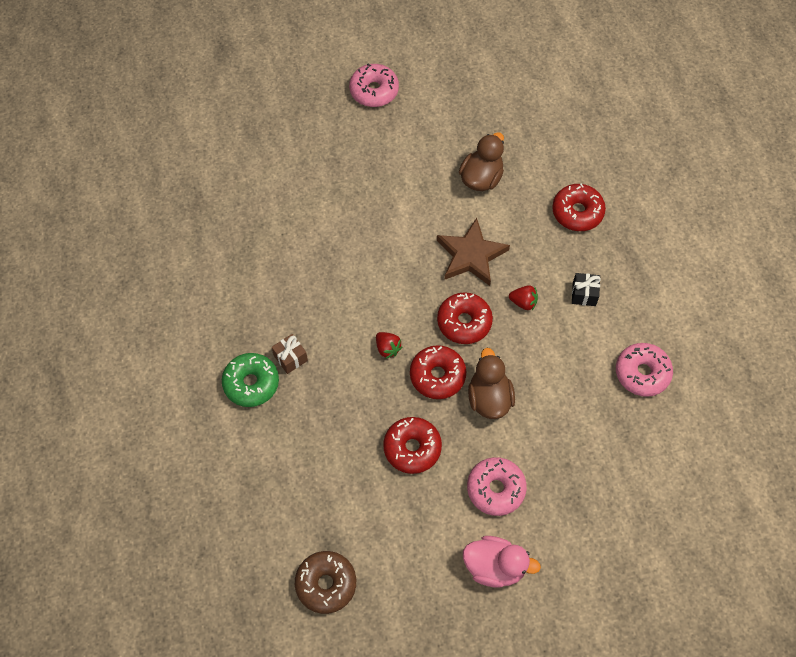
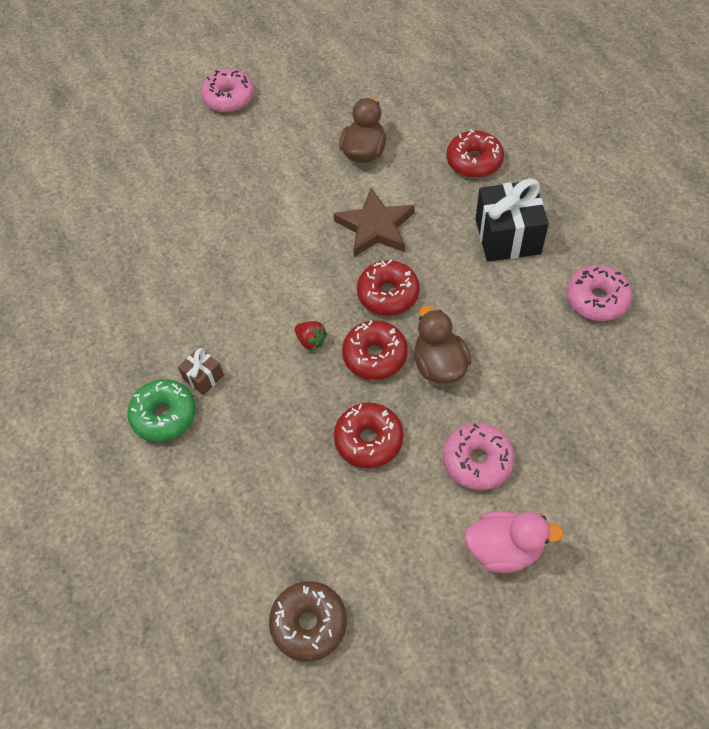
camera: 10 degrees left, 5 degrees down
red strawberry [509,285,538,310] -> none
black gift [572,273,601,306] -> black gift [476,178,549,262], size x2.05

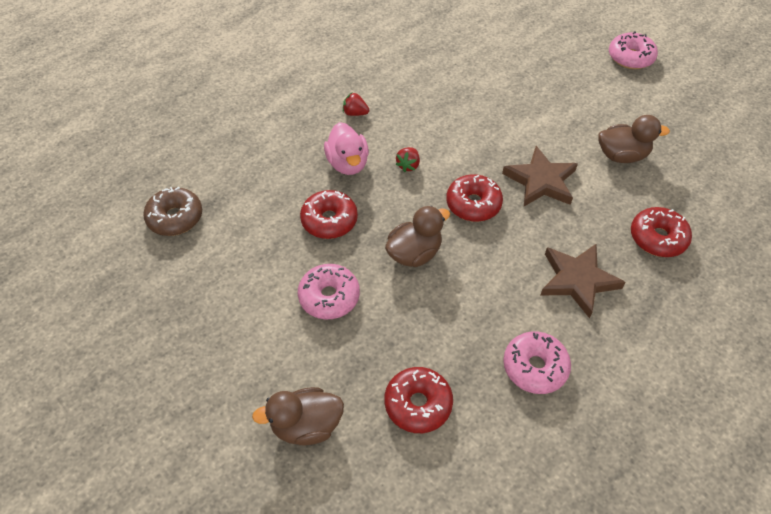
camera: 70 degrees right, 5 degrees down
green donut [127,379,196,442] -> none
brown gift [178,347,224,395] -> red strawberry [343,93,369,116]
red donut [342,320,408,380] -> red donut moved to [384,367,453,433]
pink duck [464,511,564,573] -> pink duck moved to [324,122,369,175]
black gift [476,178,549,262] -> brown star [541,244,626,318]
none -> brown duck [252,387,344,445]

